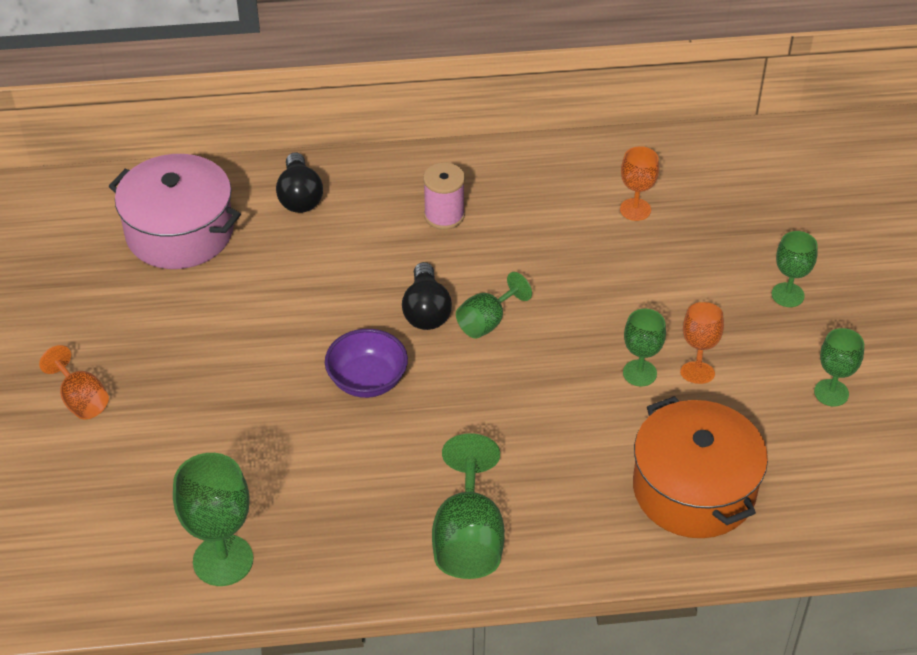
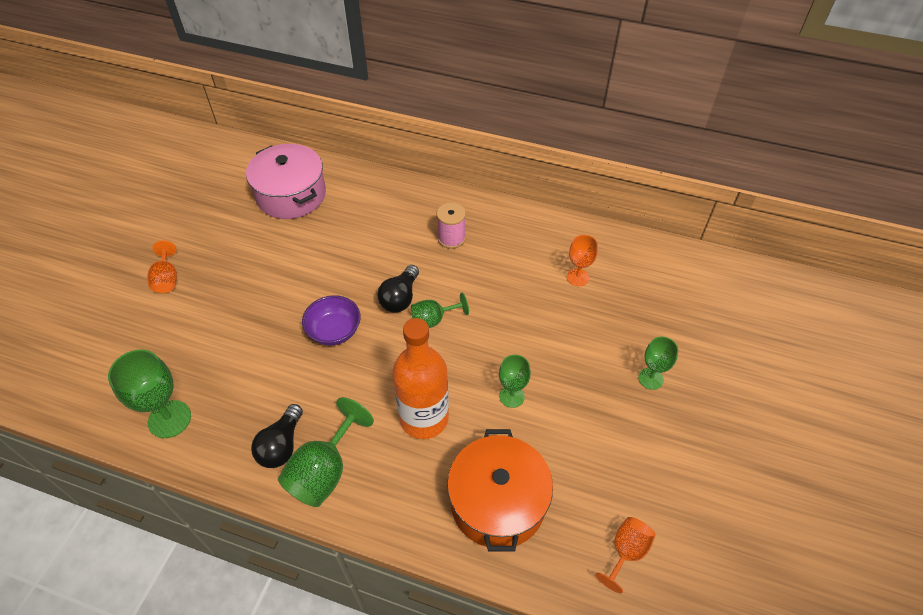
camera: 25 degrees right, 5 degrees up
black light bulb [276,152,323,213] -> black light bulb moved to [251,404,303,468]
orange goblet [680,302,724,384] -> orange goblet moved to [595,517,656,593]
green goblet [814,328,864,406] -> none
none -> orange bottle [392,318,449,439]

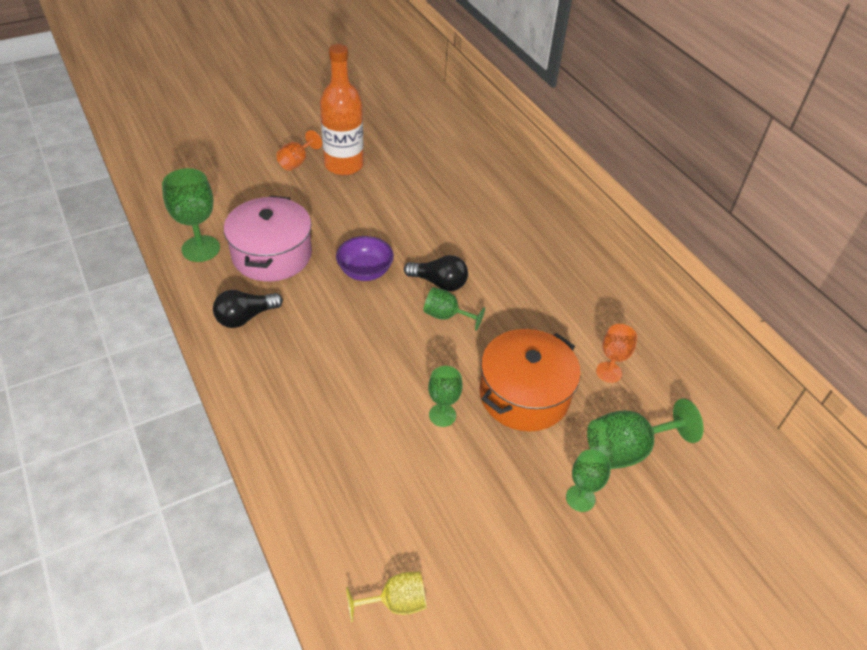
camera: 40 degrees right, 5 degrees down
pink pot [246,144,326,219] -> pink pot moved to [224,196,312,282]
green goblet [278,397,374,507] -> green goblet moved to [587,399,704,469]
black light bulb [377,265,419,312] -> black light bulb turned 135 degrees counterclockwise [404,255,468,291]
orange bottle [392,318,449,439] -> orange bottle moved to [320,44,364,175]
pink spool [436,202,466,249] -> none
orange pot [447,429,553,552] -> orange pot moved to [480,329,581,432]
orange goblet [595,517,656,593] -> yellow goblet [346,572,427,622]

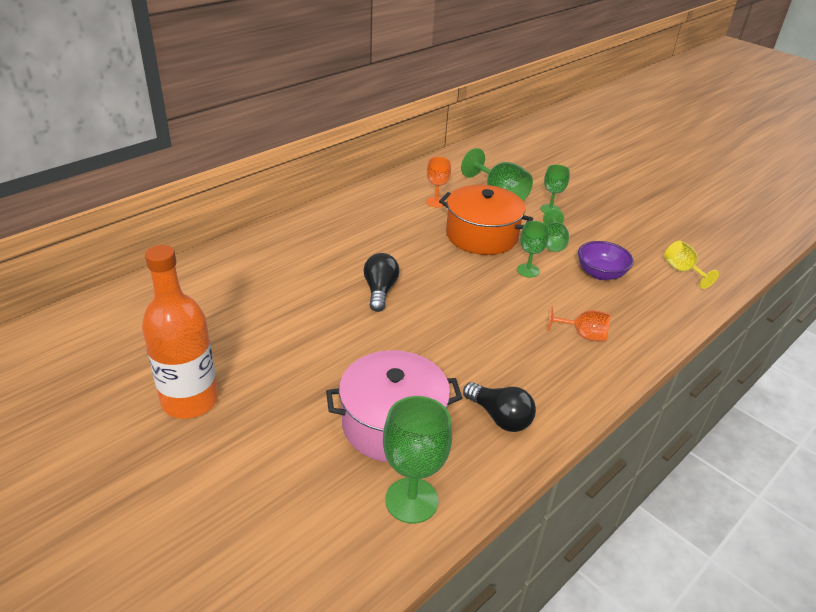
camera: 105 degrees left, 10 degrees down
orange goblet [276,130,322,171] -> orange goblet moved to [548,306,610,341]
purple bowl [336,236,394,281] -> purple bowl moved to [578,241,634,280]
green goblet [424,287,485,331] -> green goblet moved to [543,209,569,252]

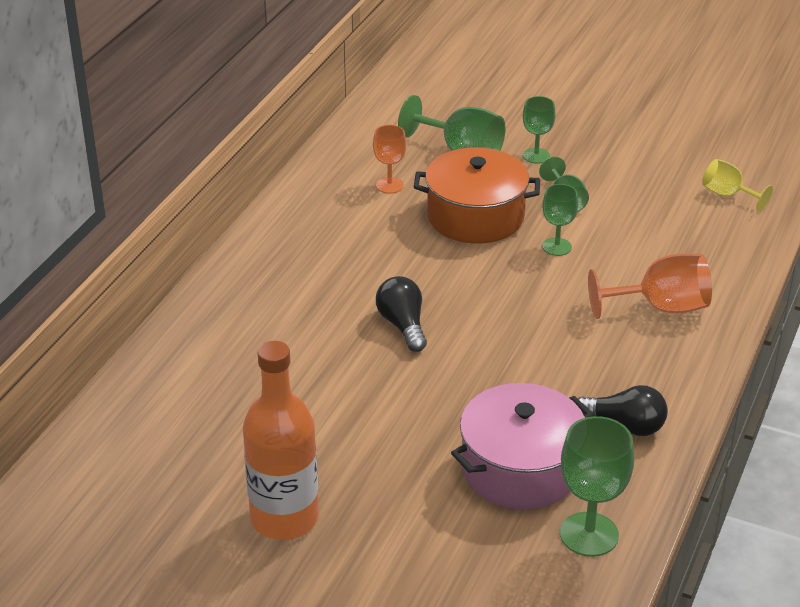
camera: 20 degrees left, 0 degrees up
orange goblet [548,306,610,341] -> orange goblet [588,253,712,319], size x1.62
purple bowl [578,241,634,280] -> none

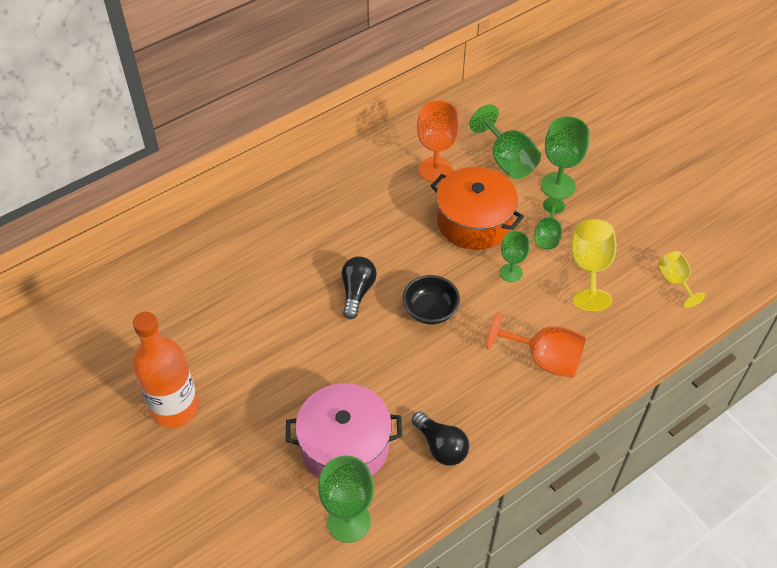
camera: 30 degrees right, 15 degrees up
orange goblet [373,125,406,194] -> orange goblet [417,100,460,183], size x1.62
green goblet [523,96,556,164] -> green goblet [541,116,589,199], size x1.62
none -> black bowl [403,275,460,324]
none -> yellow goblet [571,219,617,311]

